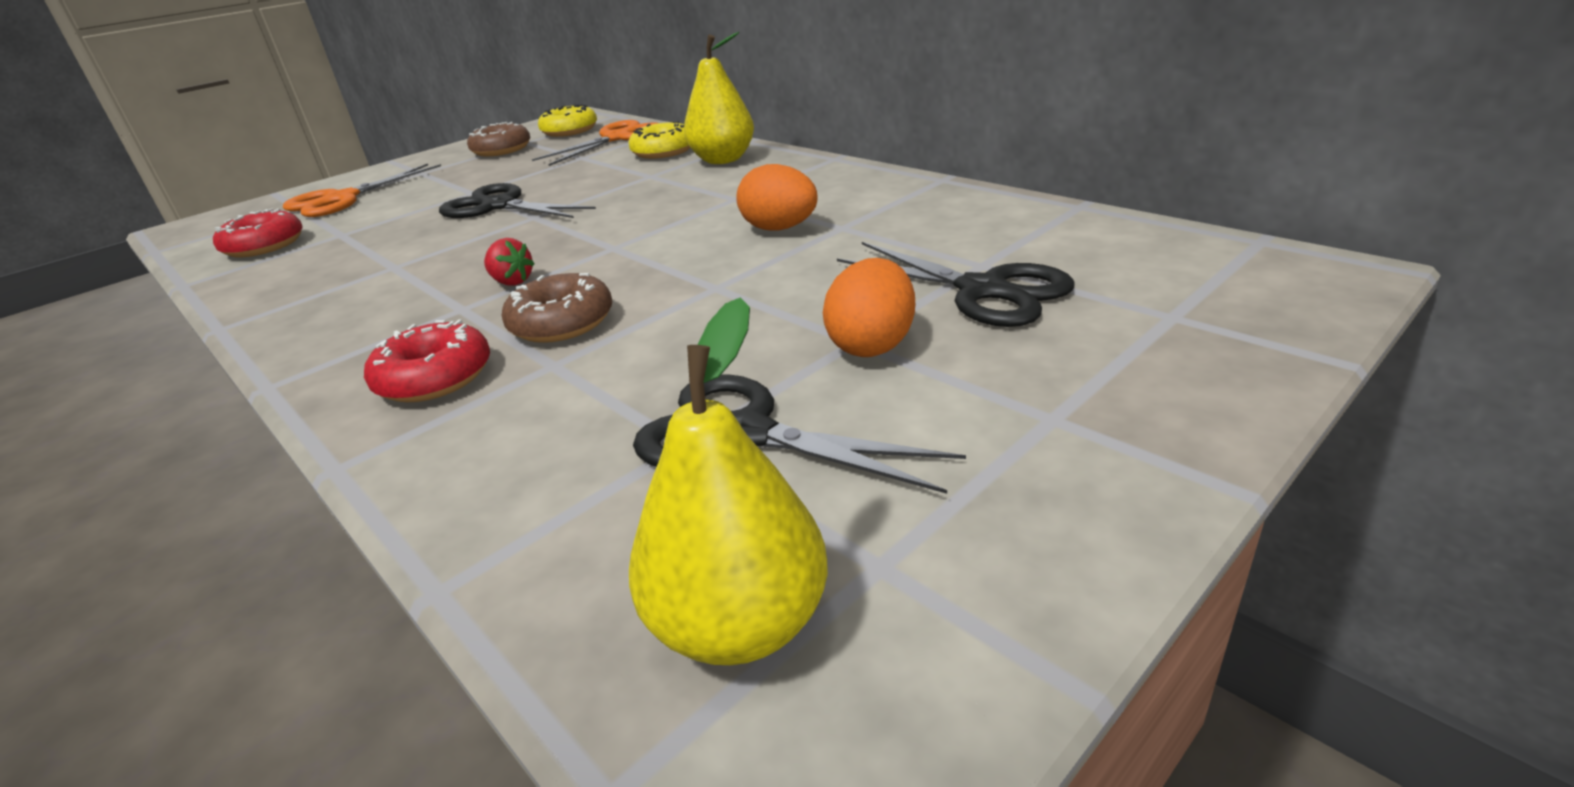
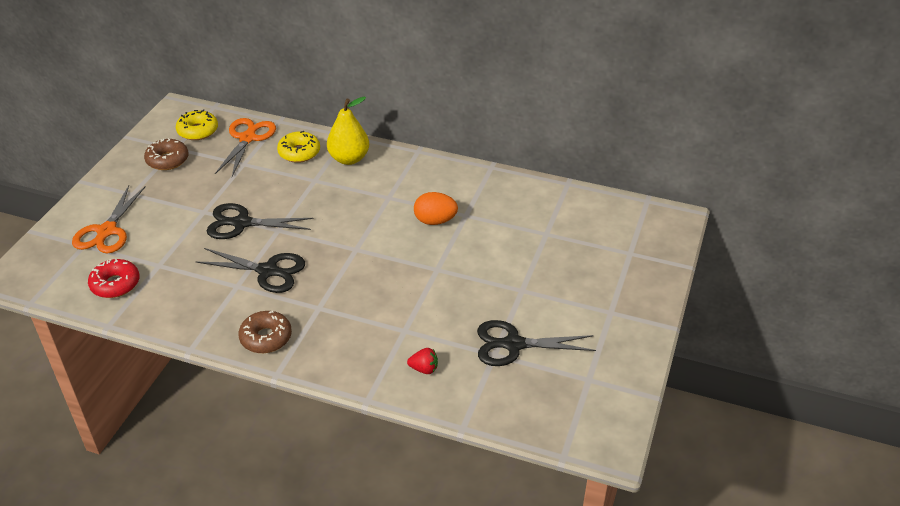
camera: 30 degrees left, 10 degrees up
red donut [364,319,490,402] -> none
red strawberry [484,238,535,286] -> red strawberry moved to [407,348,438,374]
brown donut [502,273,612,343] -> brown donut moved to [238,311,292,353]
yellow pear [629,297,828,665] -> none
orange egg [823,258,915,357] -> none
black scissors [837,242,1075,327] -> black scissors moved to [196,248,305,293]

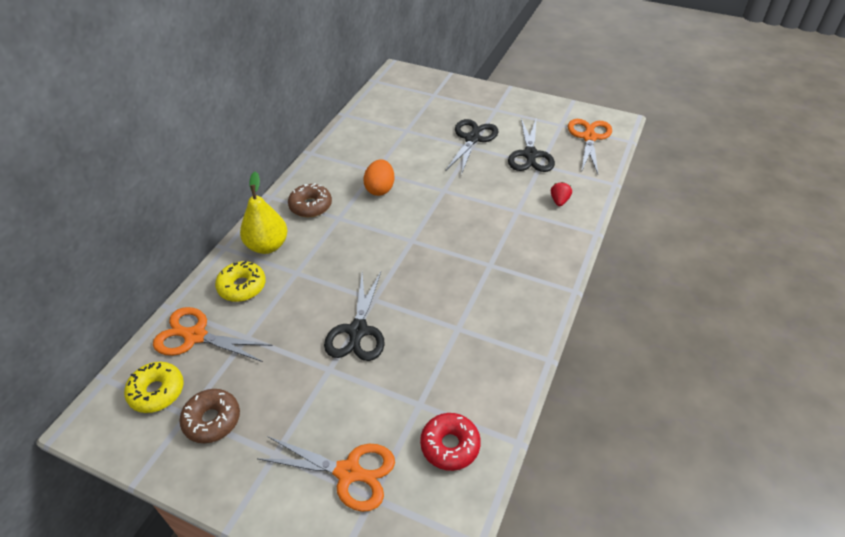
camera: 85 degrees left, 5 degrees up
black scissors [196,248,305,293] -> black scissors moved to [445,119,499,175]
brown donut [238,311,292,353] -> brown donut moved to [288,183,332,217]
none -> orange scissors [568,119,612,174]

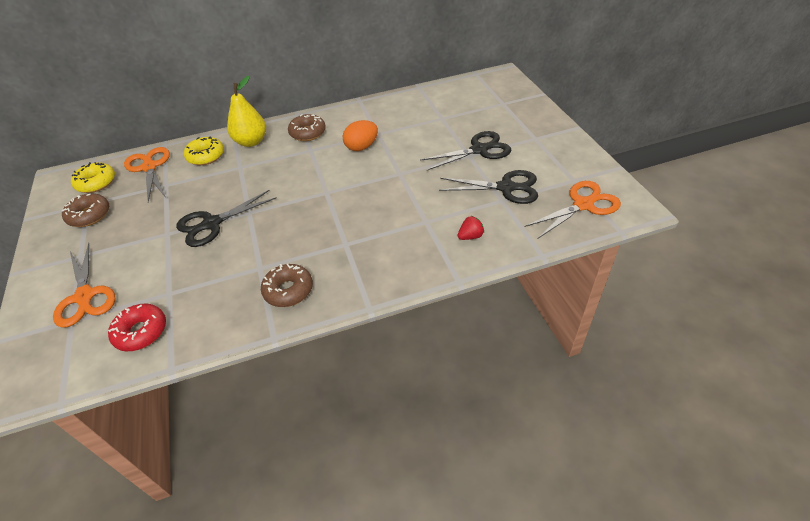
camera: 50 degrees right, 0 degrees up
black scissors [508,117,555,172] -> black scissors turned 135 degrees counterclockwise [439,170,538,204]
none -> brown donut [261,264,313,307]

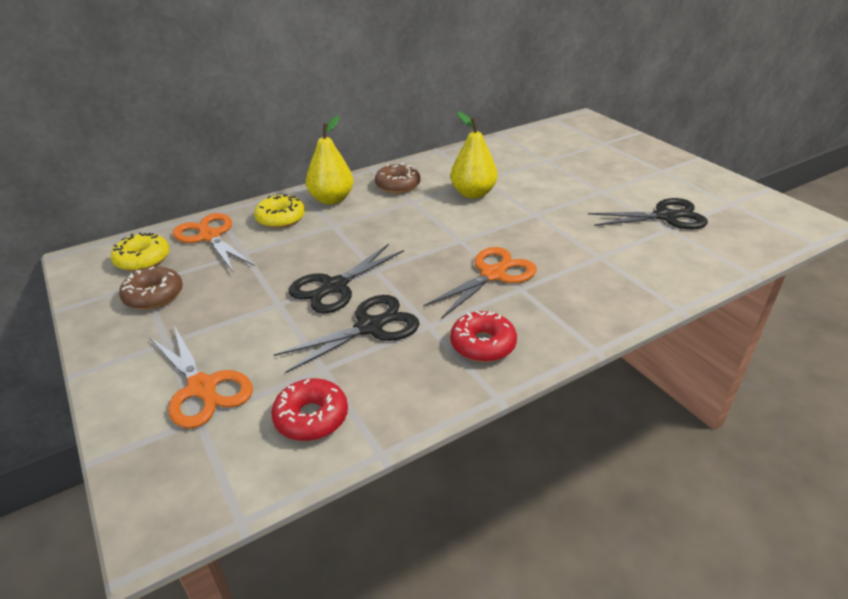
camera: 15 degrees left, 10 degrees down
brown donut [261,264,313,307] -> red donut [450,311,517,362]
orange egg [342,120,378,151] -> yellow pear [451,111,497,199]
black scissors [420,131,511,170] -> black scissors moved to [274,295,419,373]
red strawberry [457,216,484,240] -> none
orange scissors [525,181,621,238] -> orange scissors moved to [423,247,537,319]

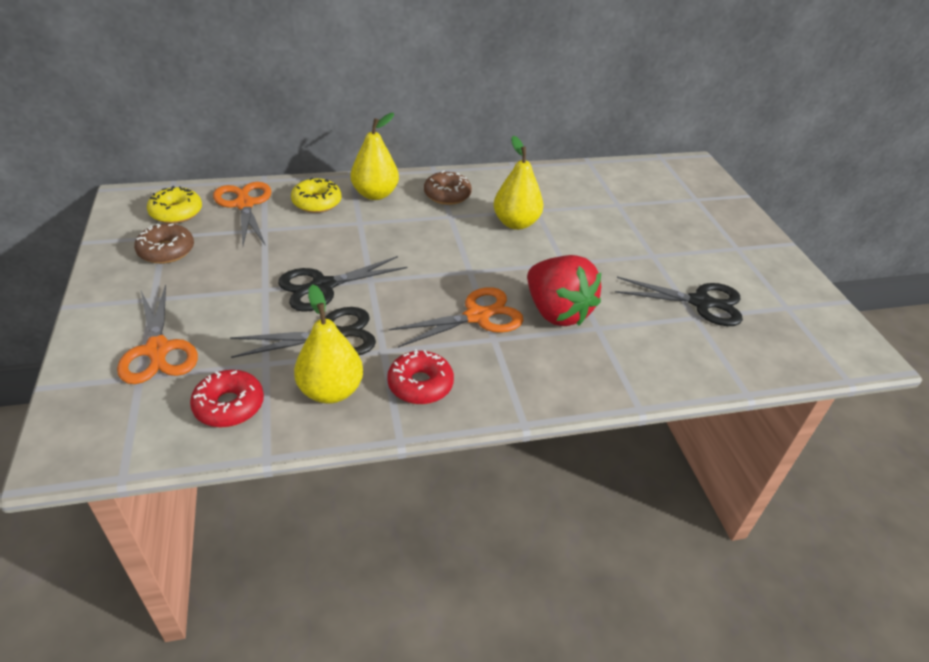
camera: 15 degrees right, 5 degrees up
none -> yellow pear [294,284,363,404]
none -> red strawberry [527,255,601,326]

